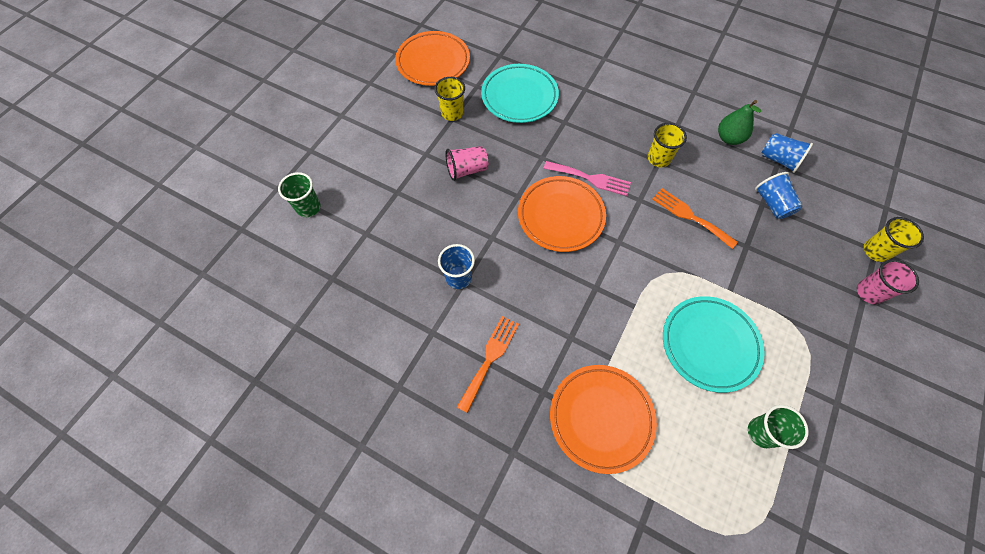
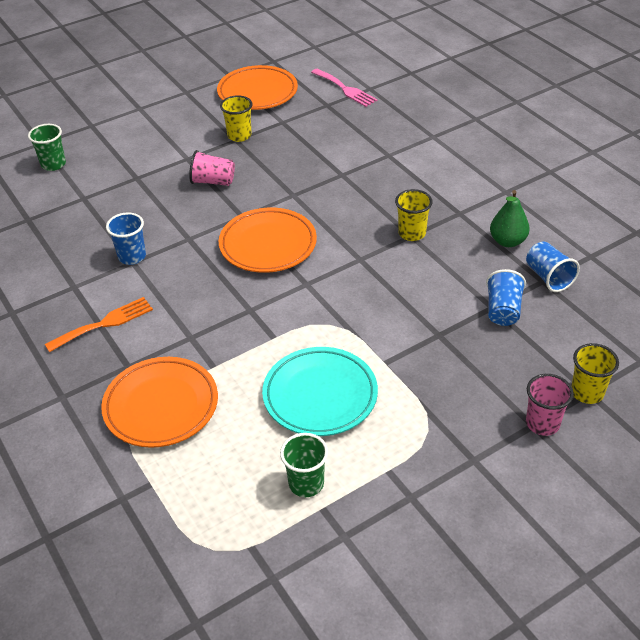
camera: 30 degrees right, 20 degrees down
turquoise plate [481,64,559,123] -> none
pink fork [543,161,631,196] -> pink fork moved to [311,68,378,107]
orange fork [652,188,738,249] -> none

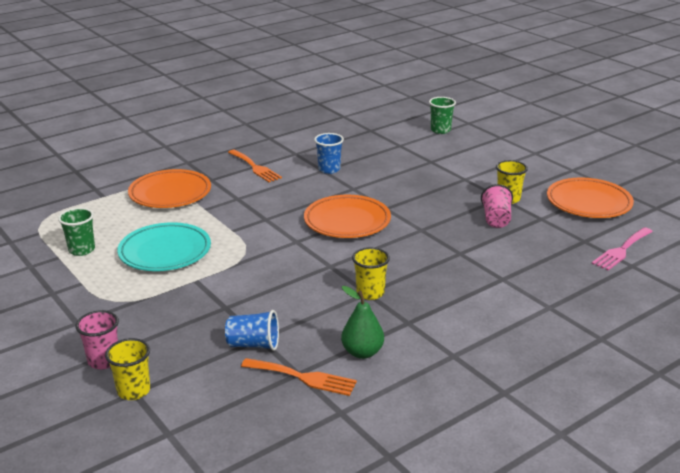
camera: 85 degrees right, 15 degrees down
pink cup [189,150,235,186] -> pink cup moved to [481,184,513,228]
blue cup [526,241,580,292] -> orange fork [241,358,357,396]

